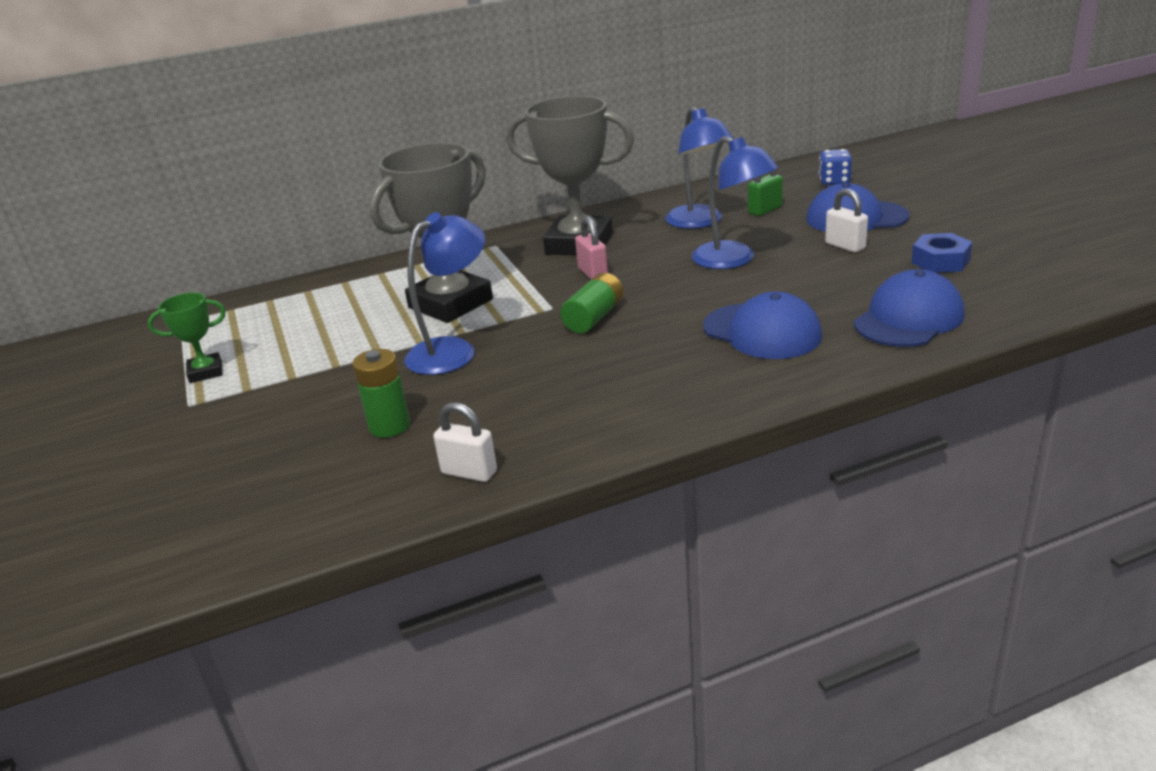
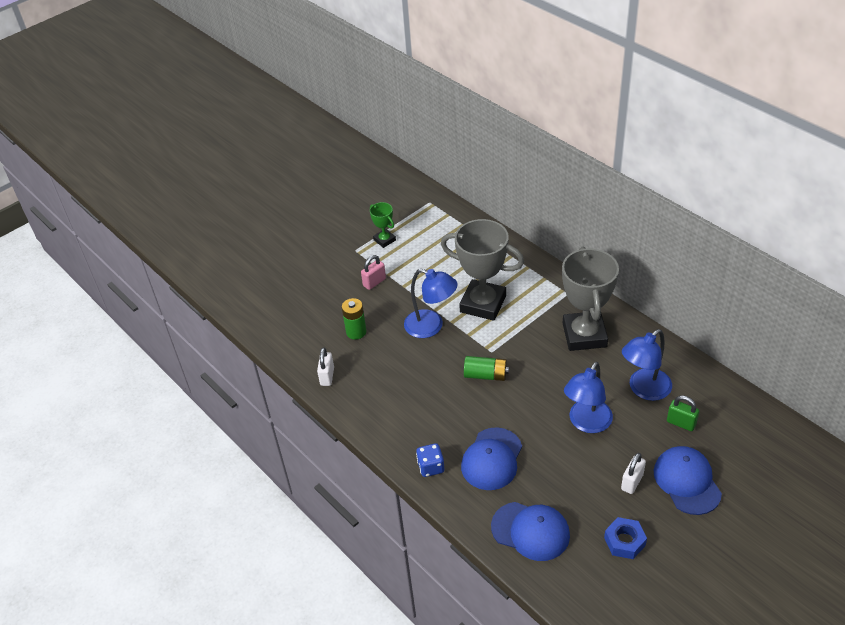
camera: 70 degrees right, 15 degrees up
pink padlock [575,216,608,279] -> pink padlock moved to [361,255,386,290]
blue dice [819,149,852,185] -> blue dice moved to [416,443,444,477]

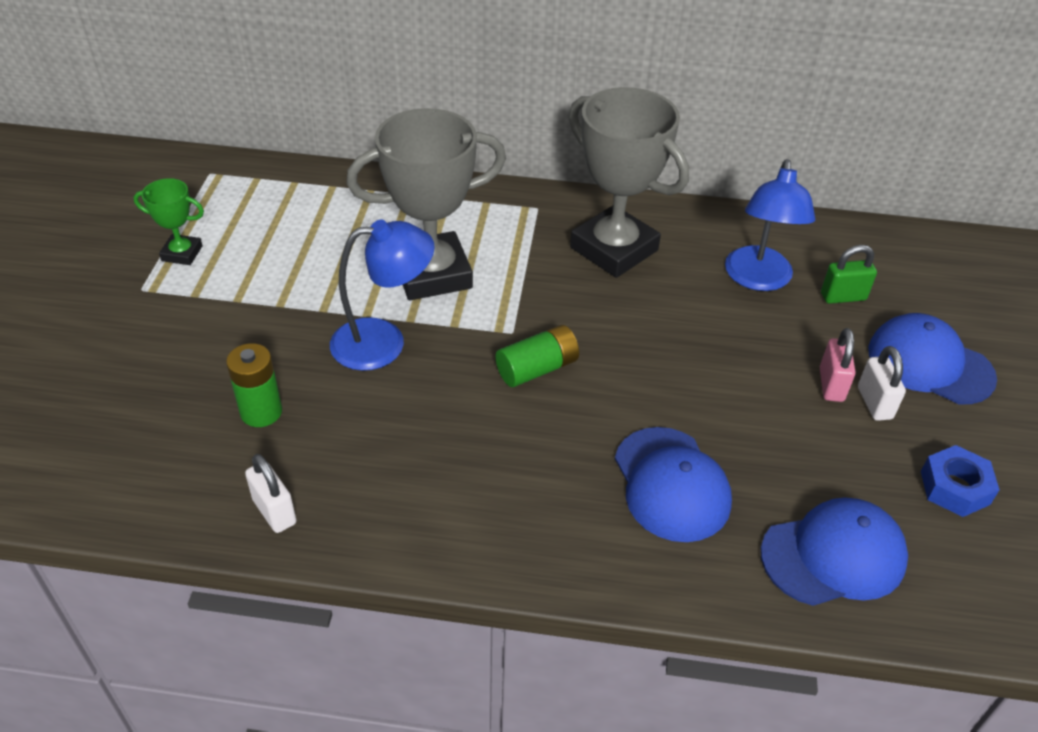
camera: 45 degrees left, 0 degrees up
pink padlock [361,255,386,290] -> pink padlock moved to [820,328,856,402]
blue dice [416,443,444,477] -> none
blue lamp [564,362,613,433] -> none

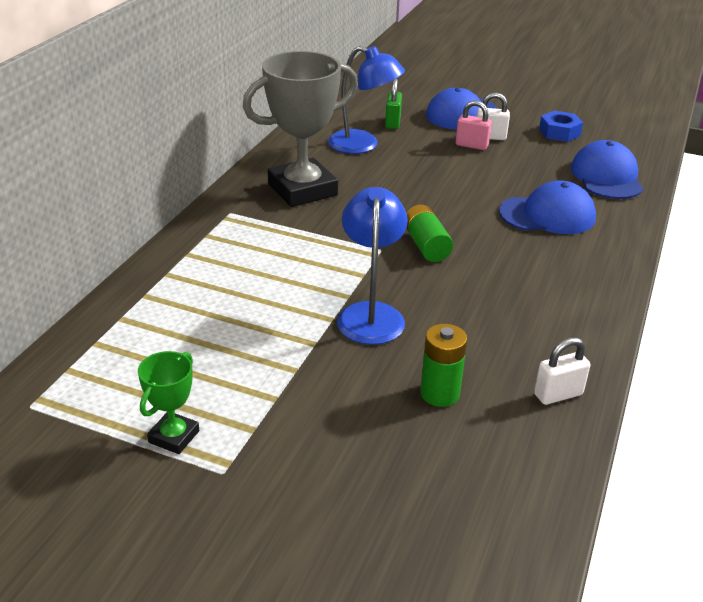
camera: 75 degrees left, 10 degrees down
grey trophy [346,108,506,300] -> none

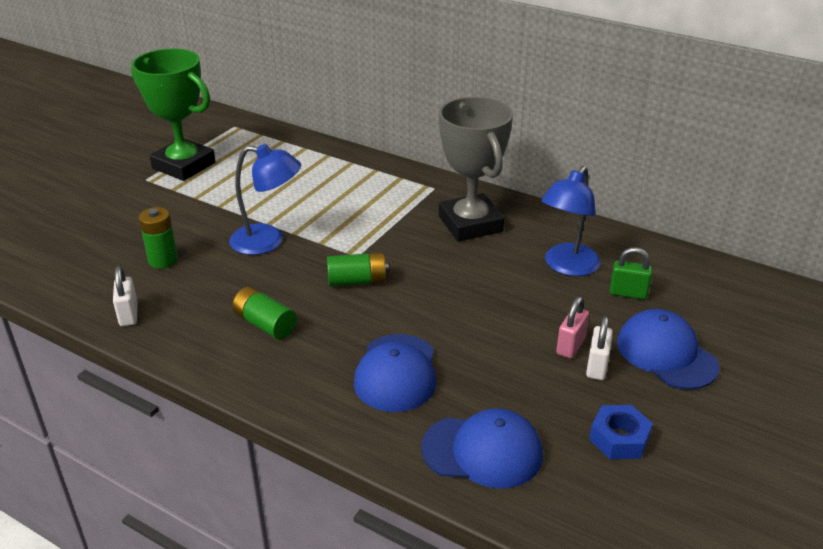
camera: 100 degrees right, 0 degrees up
green trophy [138,351,199,454] -> green trophy [131,48,216,181], size x2.10
none -> green battery [232,287,297,339]

